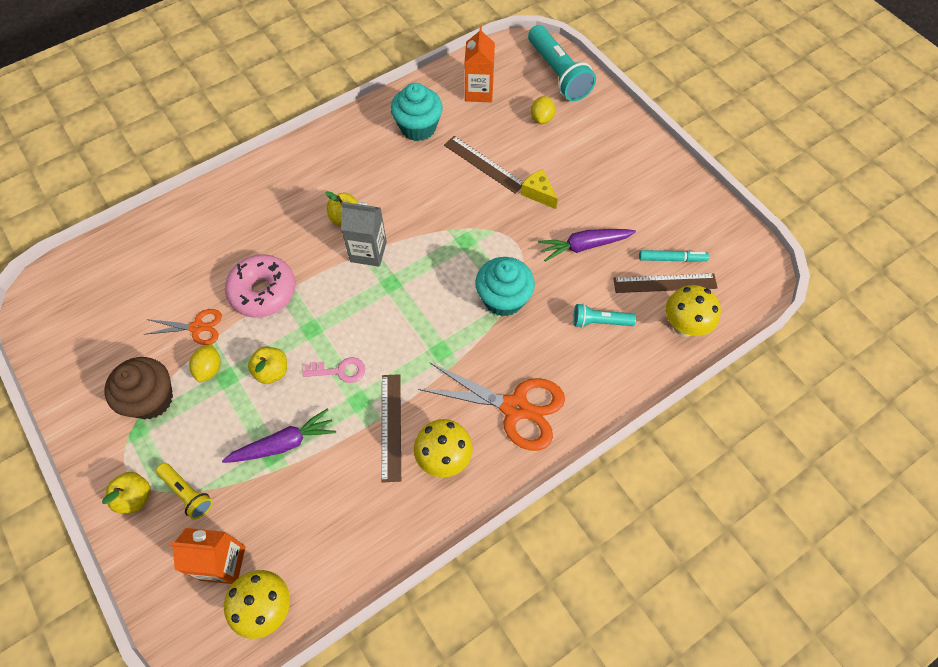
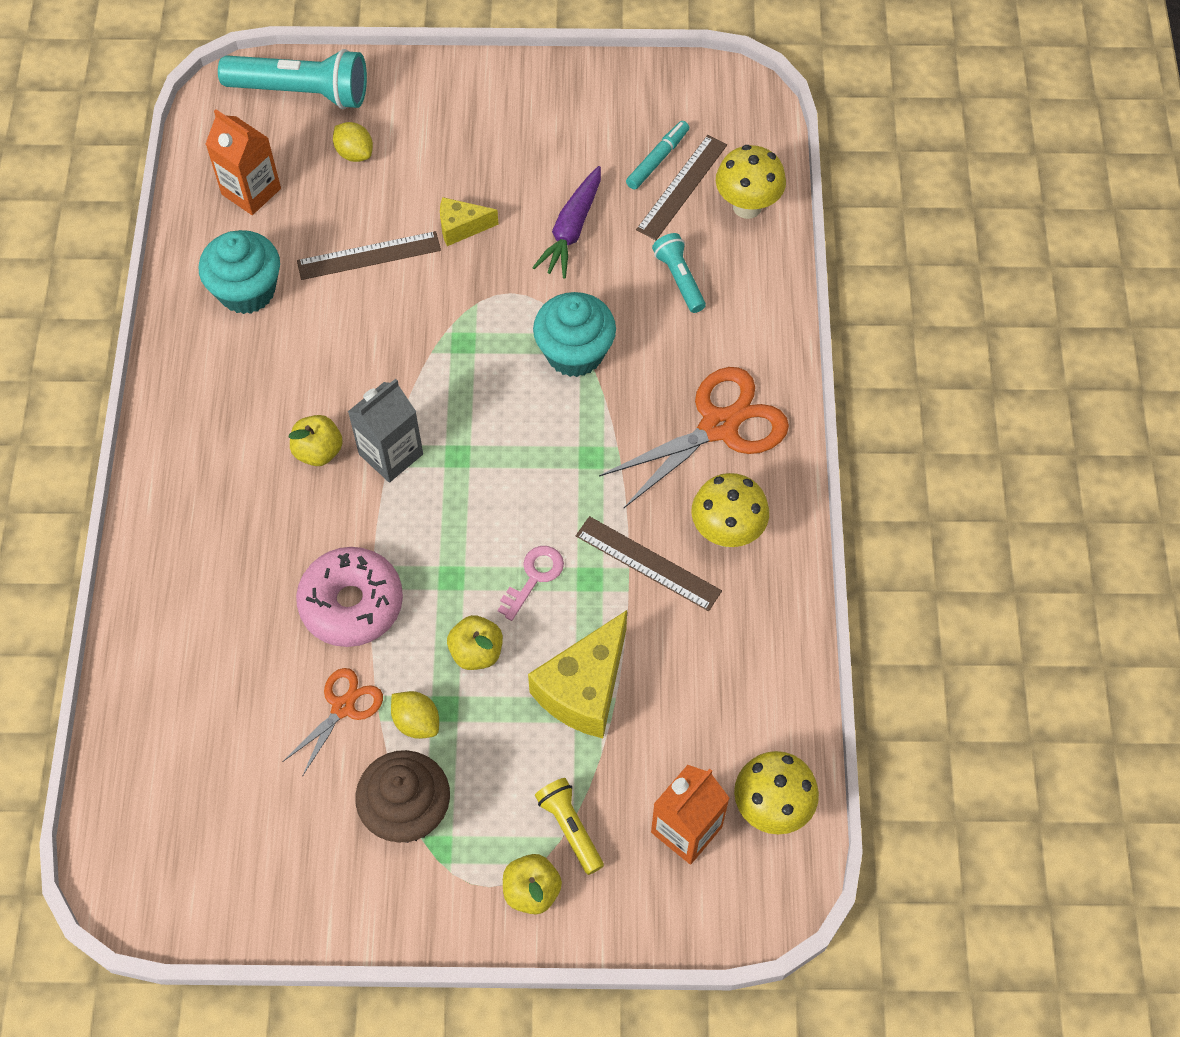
camera: 55 degrees left, 0 degrees up
yellow flashlight [156,463,213,520] -> yellow flashlight turned 105 degrees counterclockwise [535,778,604,875]
purple carrot [222,408,336,463] -> yellow cheese [528,610,627,738]
turquoise flashlight [573,303,636,328] -> turquoise flashlight turned 120 degrees clockwise [652,233,706,313]

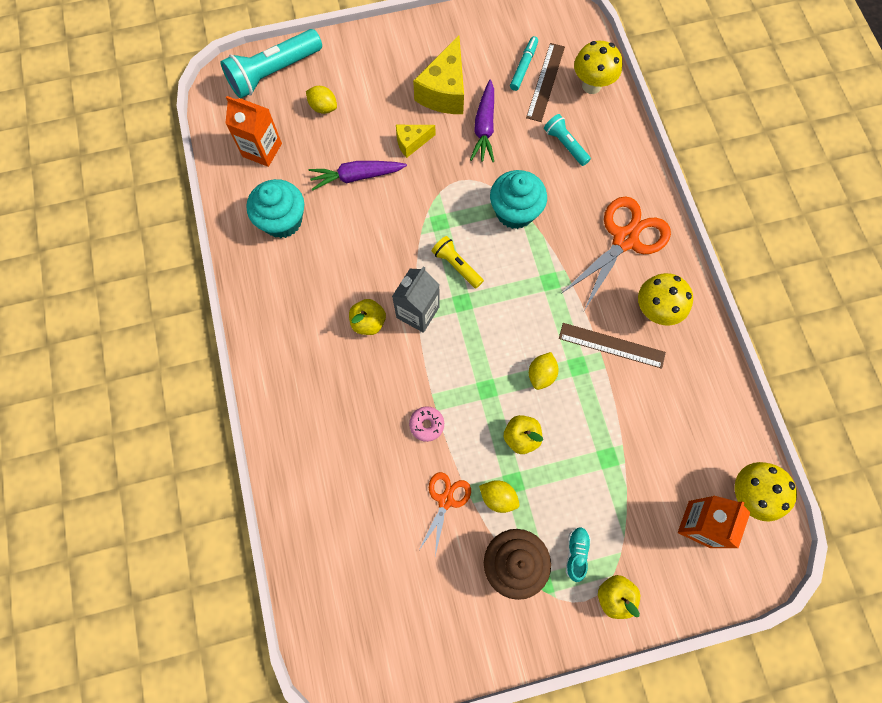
camera: 15 degrees left, 10 degrees up
turquoise flashlight [218,49,367,109] -> turquoise flashlight turned 150 degrees clockwise [220,29,322,98]
pink donut [296,547,403,647] -> pink donut [409,406,444,442], size x0.48
brown ruler [297,231,441,280] -> purple carrot [309,161,407,191]
pink key [498,546,564,621] -> yellow lemon [529,352,558,390]
yellow cheese [528,610,627,738] -> yellow cheese moved to [413,36,464,114]
yellow flashlight [535,778,604,875] -> yellow flashlight moved to [432,236,484,288]
none -> turquoise shoe [566,527,591,582]

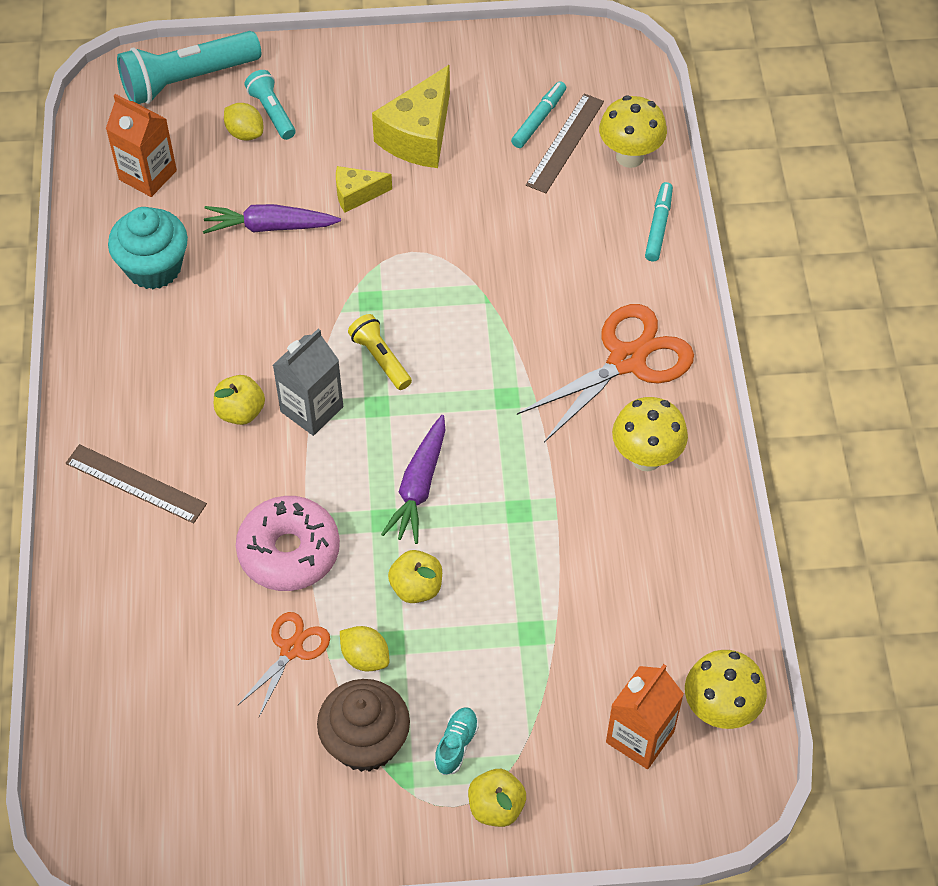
camera: 10 degrees right, 15 degrees down
pink donut [409,406,444,442] -> pink donut [236,496,340,591], size x2.08
purple carrot [470,79,494,162] -> purple carrot moved to [381,415,445,544]
turquoise cupcake [490,170,547,229] -> none
yellow lemon [529,352,558,390] -> none
turquoise flashlight [544,114,591,166] -> turquoise flashlight moved to [245,70,295,140]
brown ruler [559,323,666,369] -> brown ruler moved to [66,444,207,523]
none -> turquoise marker [645,182,673,262]

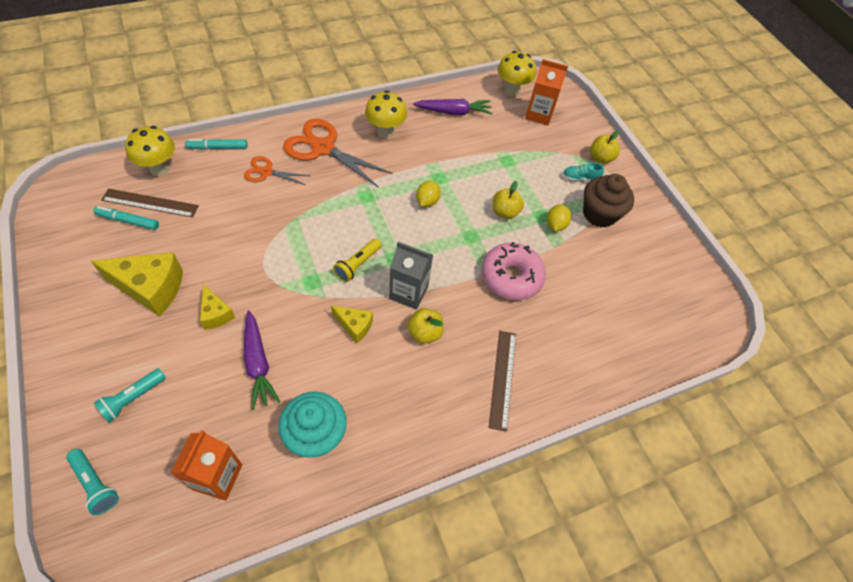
camera: 115 degrees left, 0 degrees up
turquoise flashlight [117,31,261,104] -> turquoise flashlight [66,449,119,515], size x0.54
yellow lemon [224,103,263,140] -> yellow lemon moved to [416,181,441,207]
orange scissors [238,612,330,717] -> orange scissors moved to [244,156,310,185]
purple carrot [381,415,445,544] -> purple carrot moved to [413,99,492,115]
none -> yellow cheese [331,306,373,344]

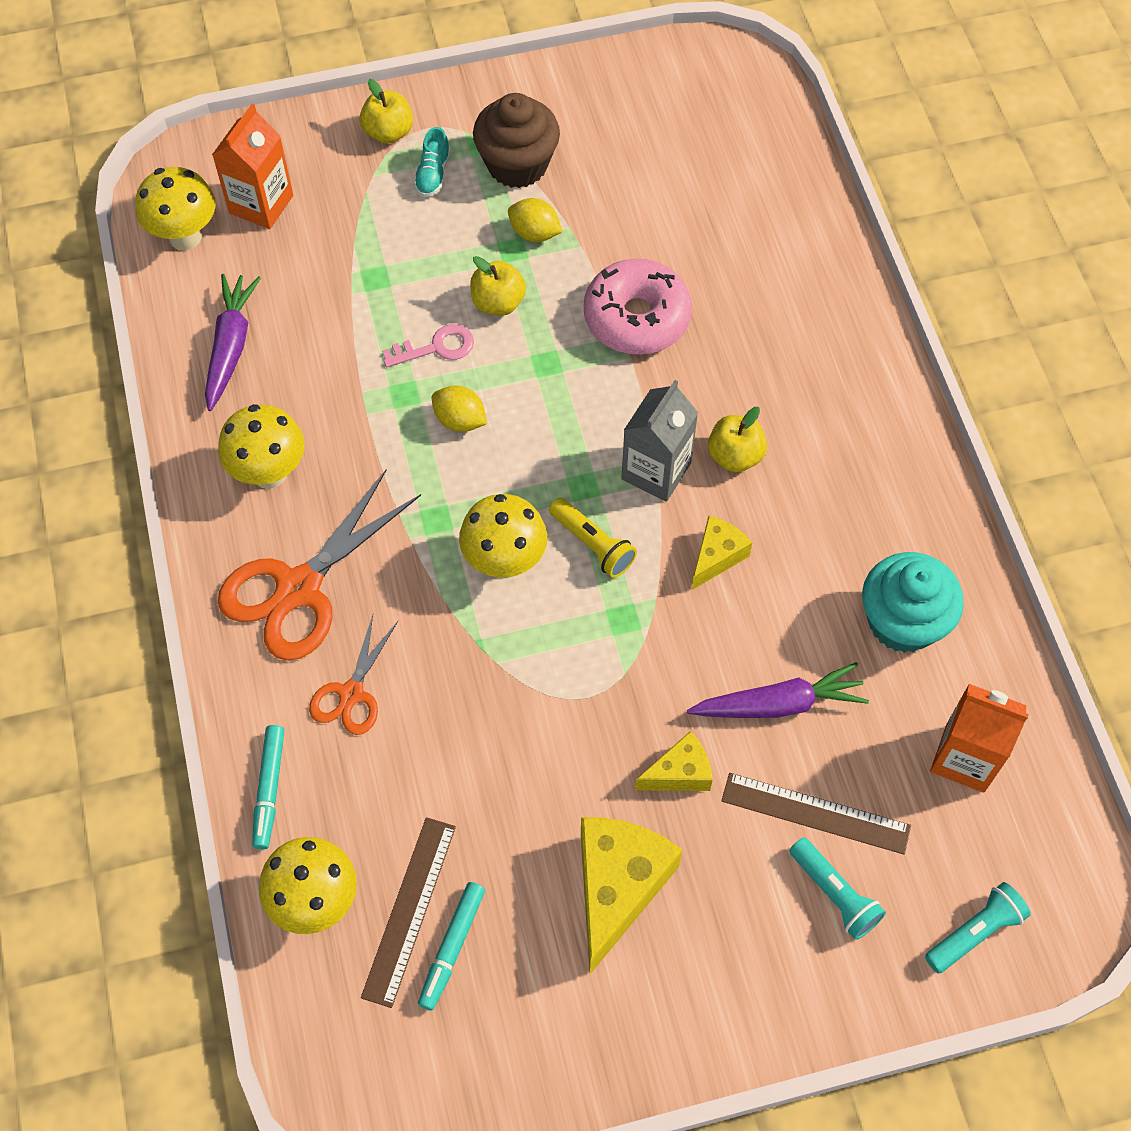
camera: 75 degrees left, 5 degrees up
brown ruler [489,331,516,432] -> brown ruler moved to [721,773,911,854]
none -> pink key [382,324,474,368]
none -> yellow mushroom [459,494,547,578]

